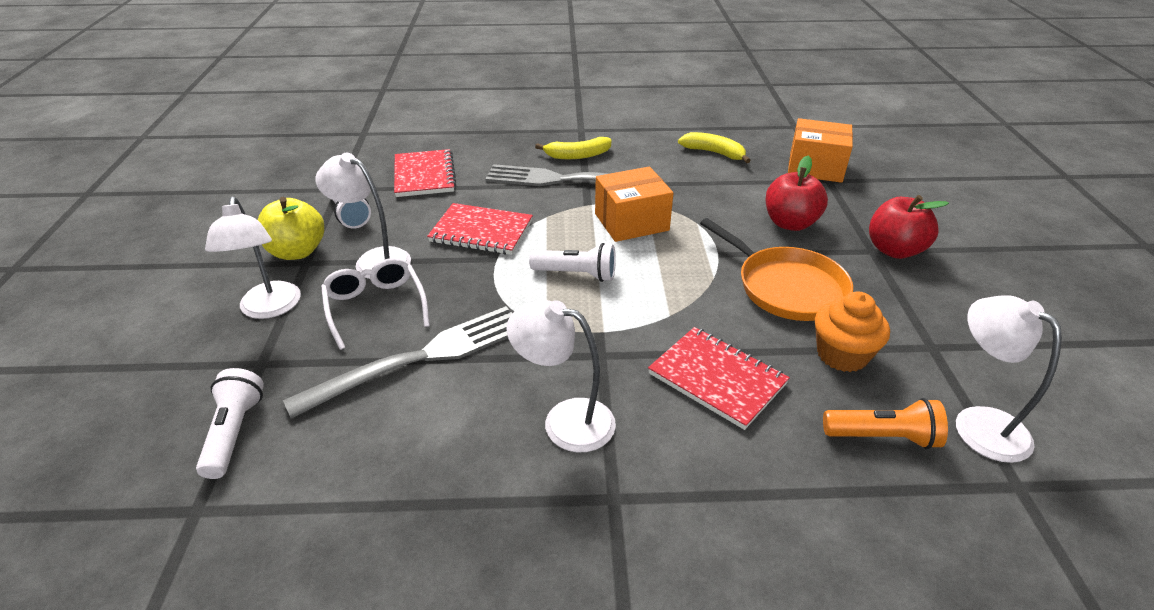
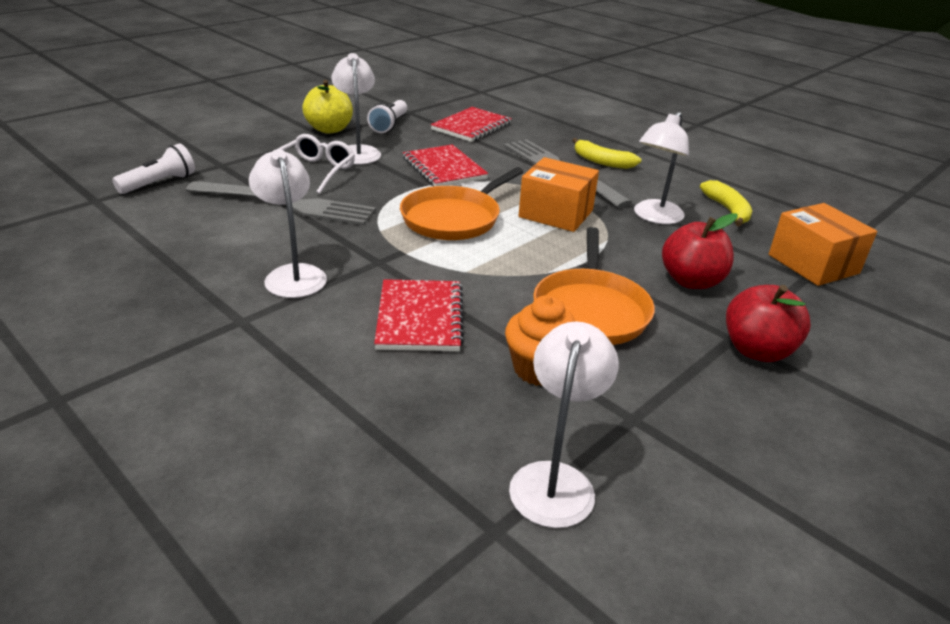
camera: 45 degrees right, 5 degrees down
white lamp [205,197,301,319] -> white lamp moved to [634,112,689,224]
white flashlight [529,243,616,282] -> orange pan [400,167,524,240]
orange flashlight [823,398,948,449] -> none

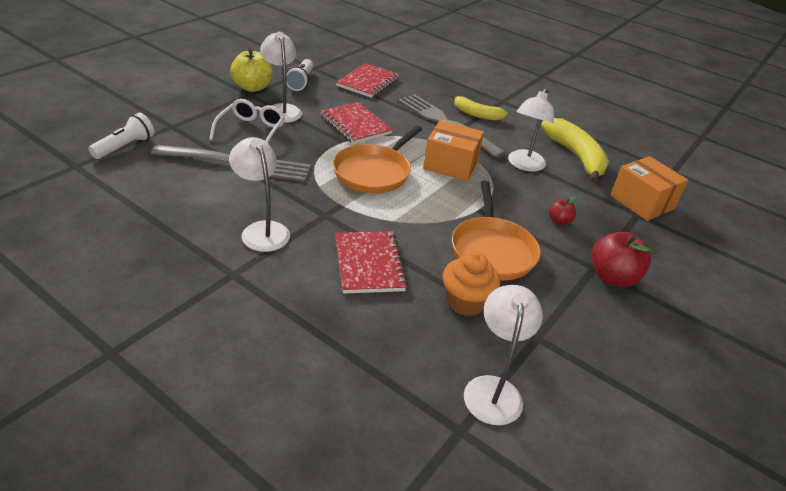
camera: 10 degrees left, 5 degrees up
red apple [662,213,737,289] -> red apple [549,196,577,225], size x0.52
yellow banana [700,180,752,227] -> yellow banana [541,118,609,183], size x1.62

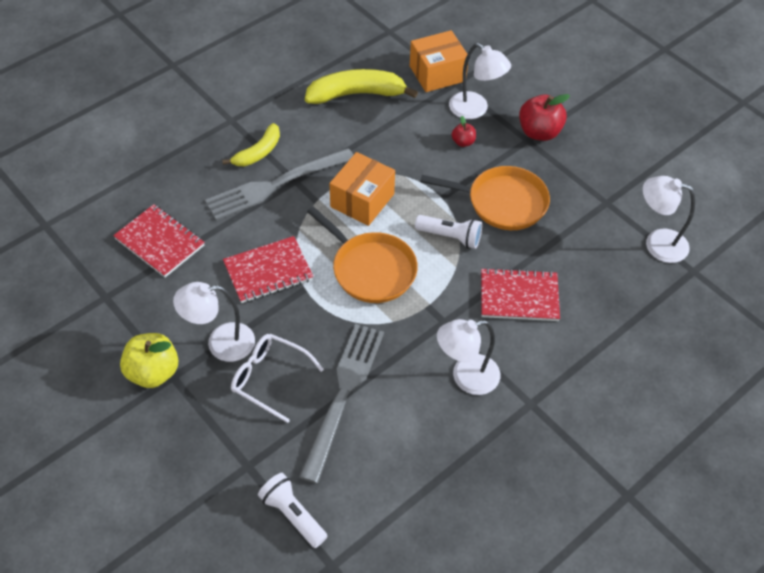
camera: 75 degrees left, 15 degrees up
white flashlight [286,59,313,91] -> white flashlight moved to [415,215,482,249]
orange cupcake [443,252,500,316] -> none
white lamp [508,88,554,172] -> white lamp moved to [449,43,511,119]

